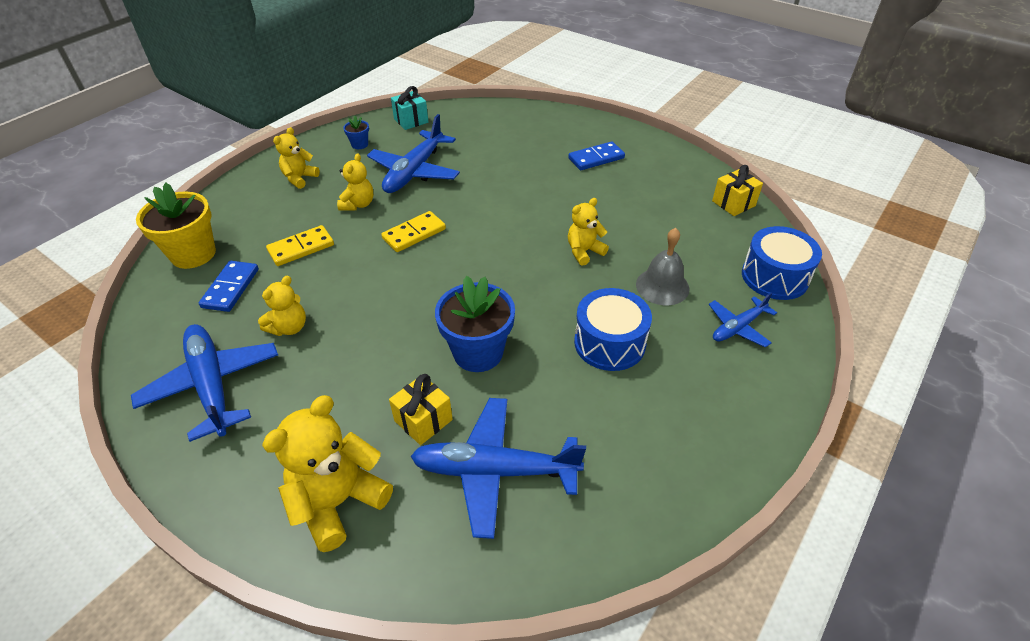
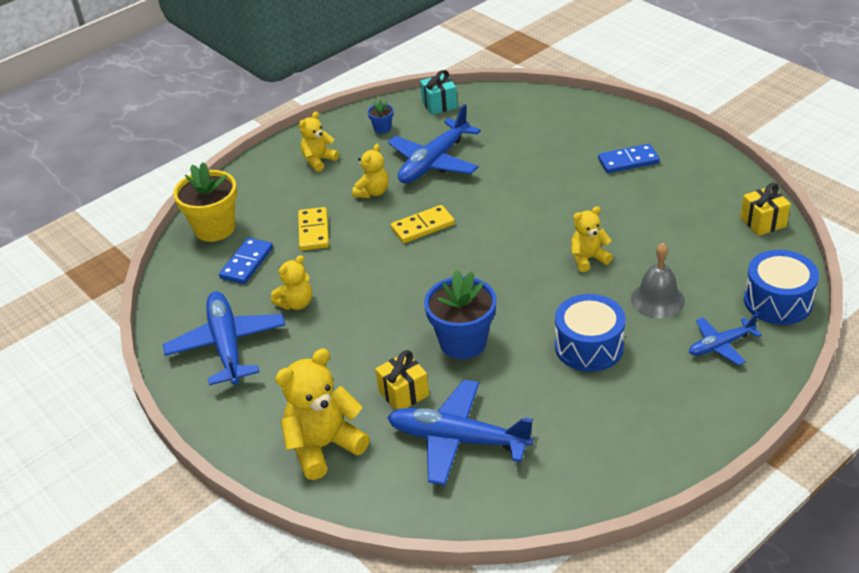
camera: 15 degrees right, 5 degrees down
yellow domino [266,225,334,266] -> yellow domino turned 75 degrees counterclockwise [298,207,329,251]

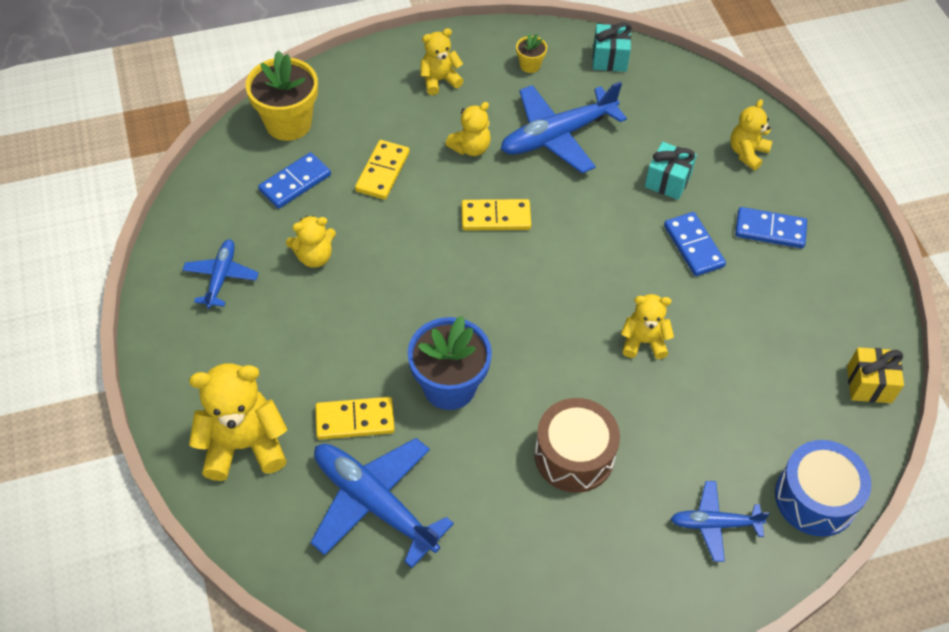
camera: 20 degrees right, 15 degrees up
blue plane [163,291,285,386] -> blue plane [183,239,259,308], size x0.56
blue flower pot [368,99,394,134] -> yellow flower pot [516,33,547,73]
yellow gift [375,350,429,410] -> yellow domino [315,397,395,440]
blue drum [555,294,626,372] -> brown drum [535,398,620,493]
grey bell [631,243,685,318] -> none
none -> turquoise gift [645,142,697,200]
none -> blue domino [664,212,726,276]
none -> yellow teddy bear [730,99,772,170]

